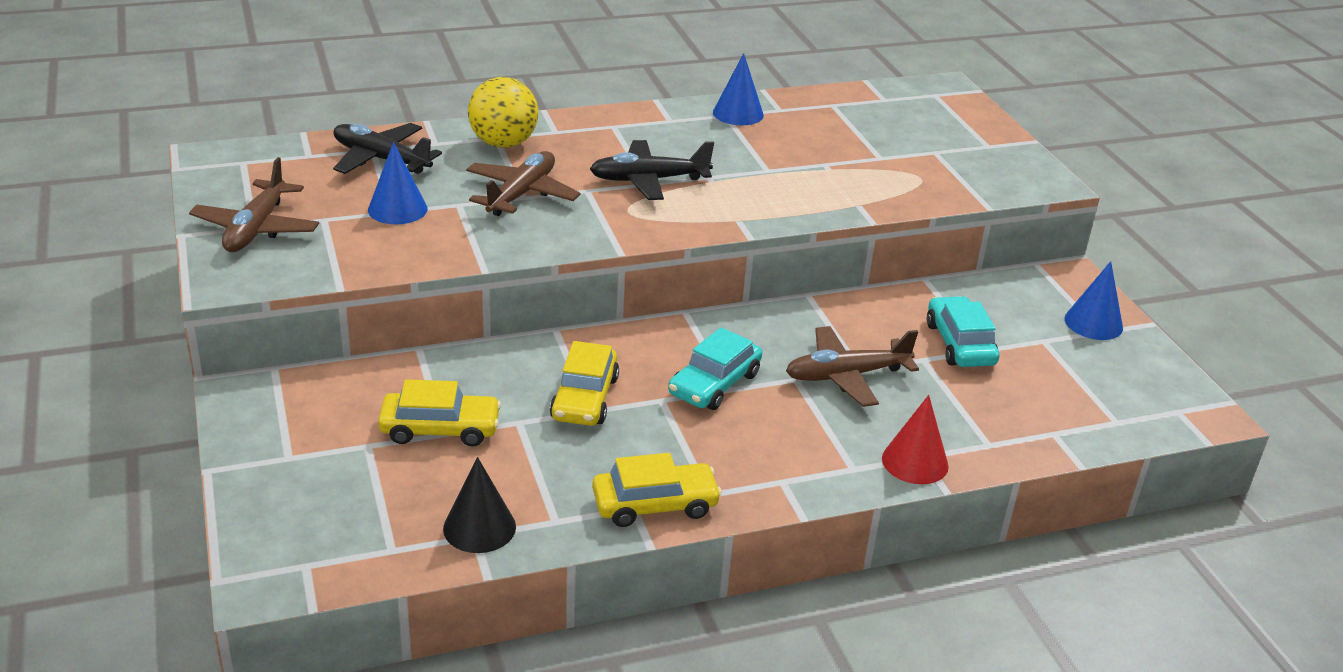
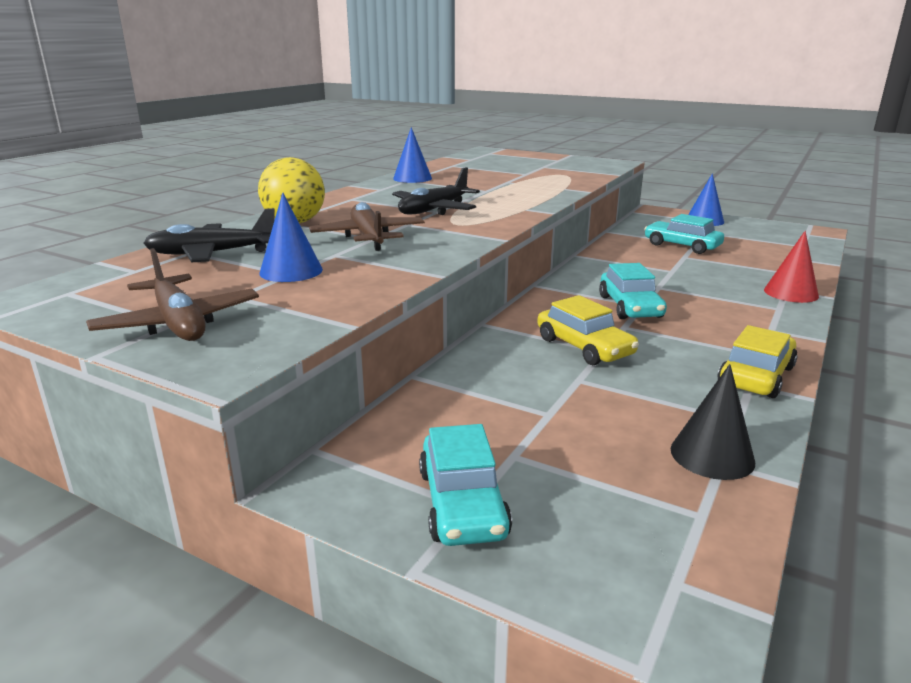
camera: 40 degrees left, 10 degrees down
yellow car [378,379,501,447] -> none
brown plane [786,326,919,407] -> none
none -> turquoise car [419,424,512,546]

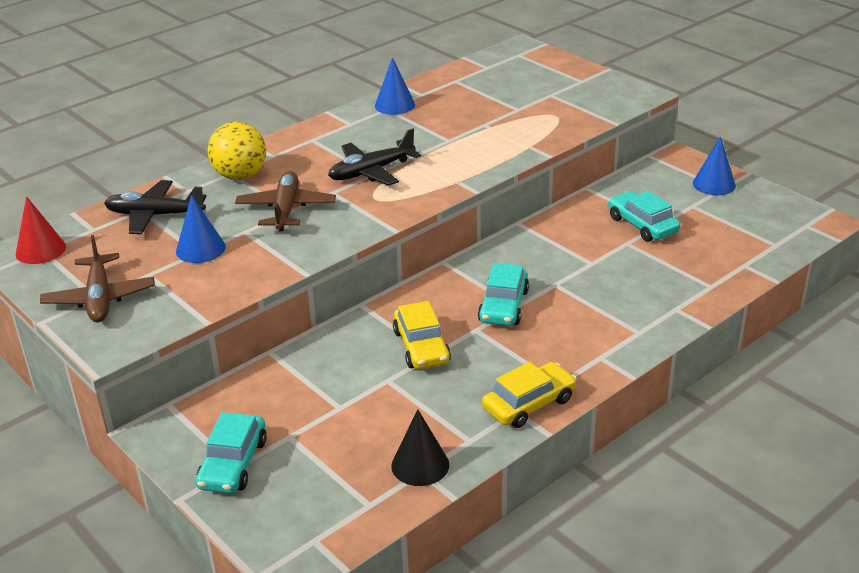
camera: 20 degrees right, 10 degrees up
red cone [764,231,819,303] -> red cone moved to [16,196,66,264]

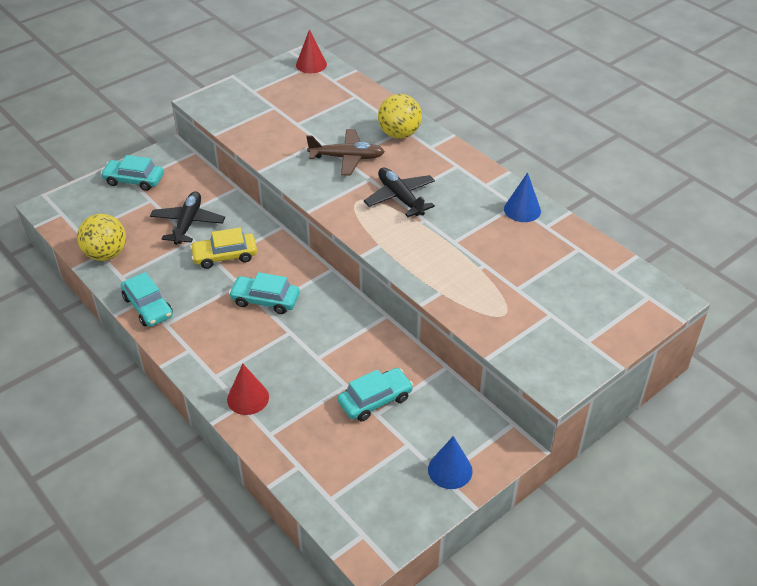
camera: 90 degrees right, 10 degrees up
brown plane [40,235,155,322] -> none
black plane [104,180,207,234] -> black plane moved to [150,191,225,245]
blue cone [176,195,226,263] -> none
black cone [391,409,449,486] -> yellow ball [77,214,126,261]
yellow car [482,362,577,428] -> turquoise car [121,272,173,327]
none -> red cone [227,364,269,415]

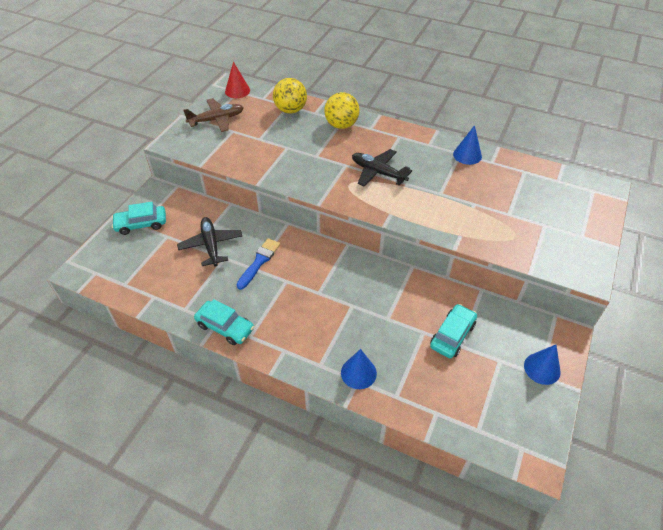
camera: 25 degrees left, 5 degrees up
yellow ball [77,214,126,261] -> yellow ball moved to [273,78,307,114]
yellow car [190,228,257,269] -> blue brush [237,238,280,290]
red cone [227,364,269,415] -> blue cone [341,349,377,389]
turquoise car [229,272,300,314] -> none
brown plane [306,129,385,176] -> brown plane moved to [183,98,244,132]

